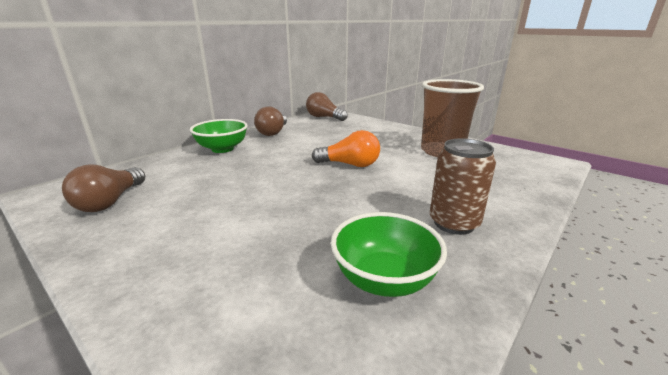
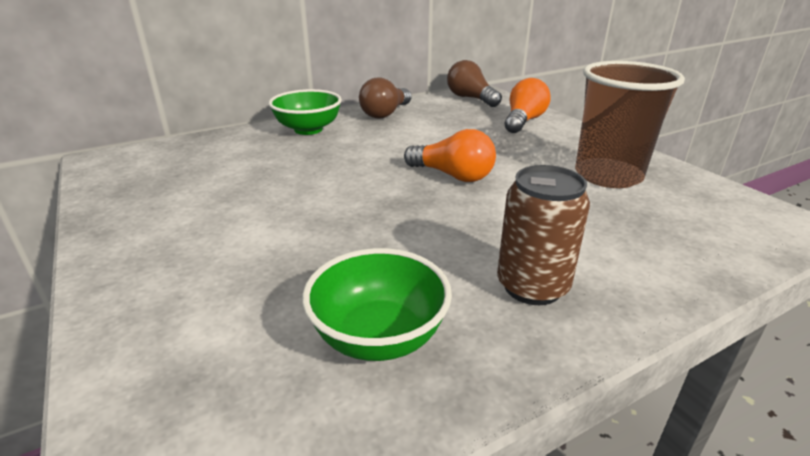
camera: 20 degrees right, 5 degrees up
brown light bulb [62,164,145,212] -> none
none -> orange light bulb [505,78,551,133]

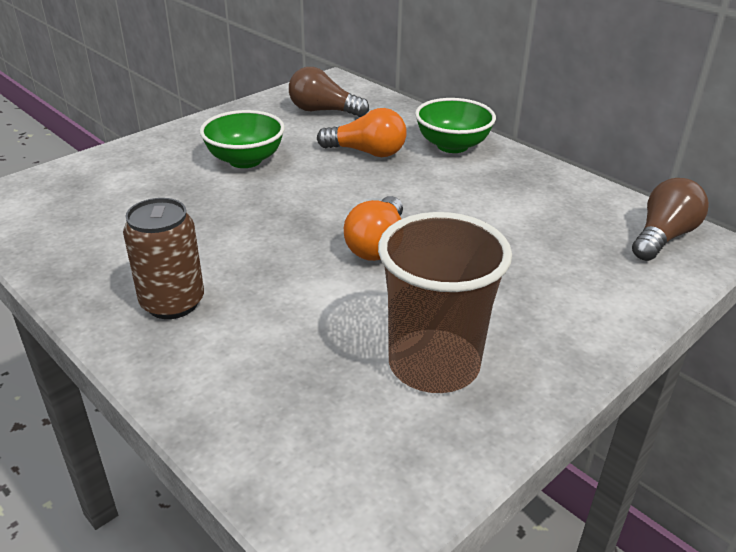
camera: 75 degrees right, 5 degrees up
green bowl [302,248,452,361] -> green bowl moved to [200,110,285,168]
brown light bulb [359,78,412,118] -> brown light bulb moved to [289,67,369,117]
orange light bulb [505,78,551,133] -> orange light bulb moved to [317,108,407,157]

